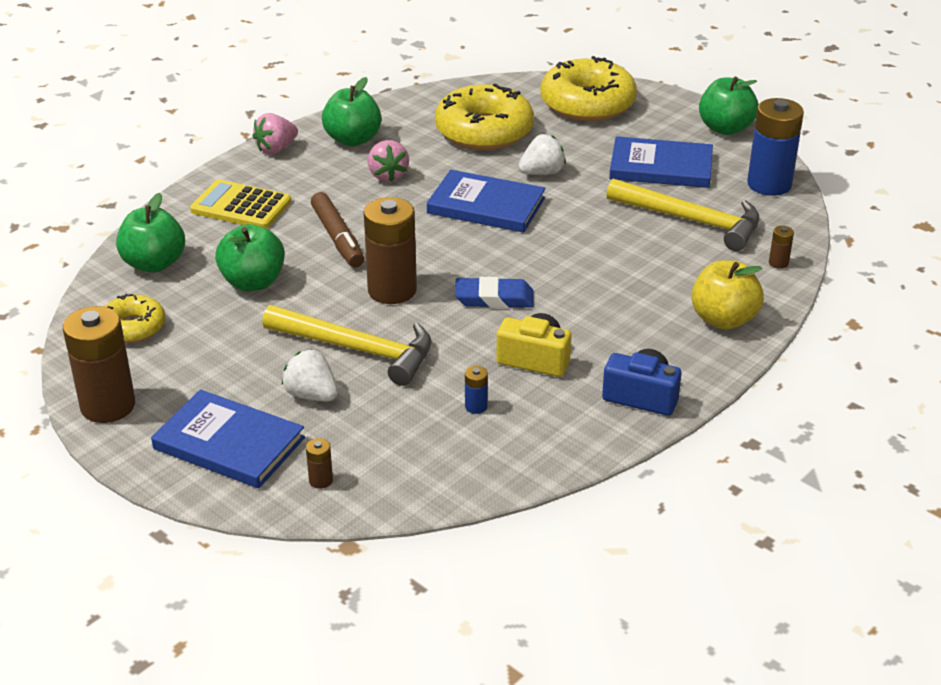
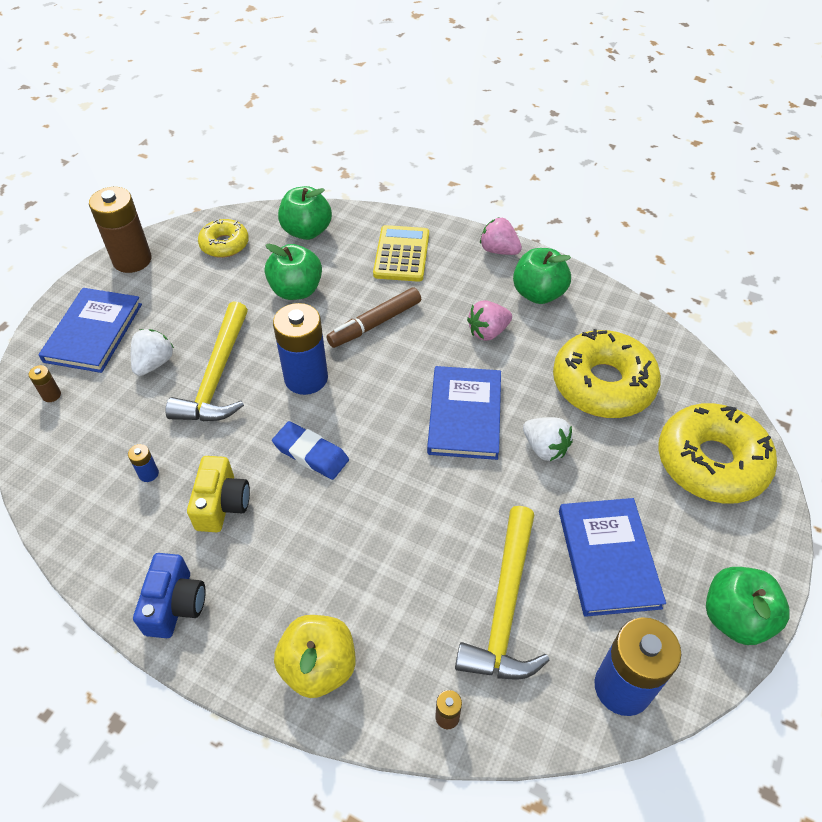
camera: 75 degrees right, 15 degrees up
brown battery [364,197,417,304] -> blue battery [273,303,328,395]
blue eraser [455,277,534,308] -> blue eraser turned 45 degrees counterclockwise [272,421,349,480]

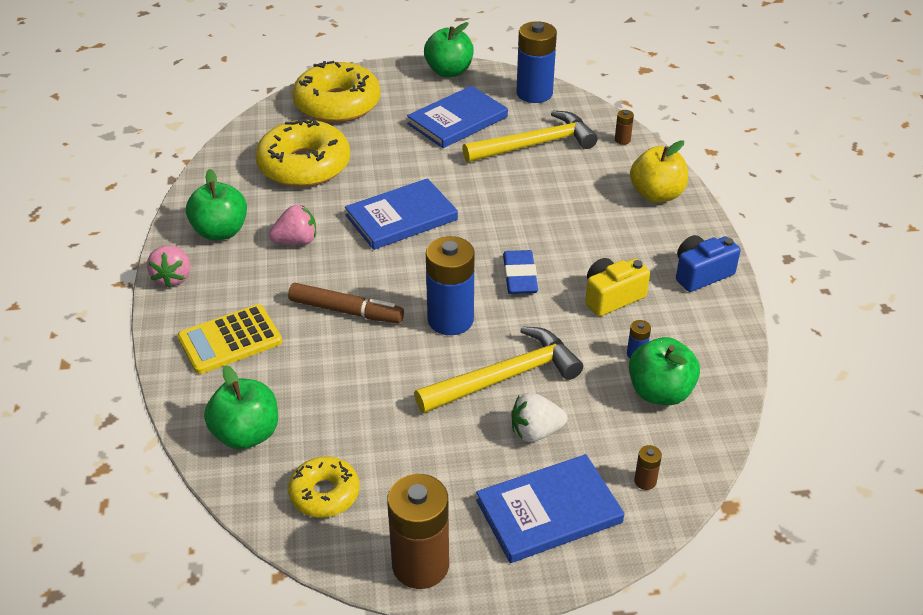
camera: 125 degrees left, 10 degrees down
green apple [265,244,322,300] -> green apple moved to [629,337,700,405]
pink strawberry [467,300,512,341] -> pink strawberry turned 45 degrees counterclockwise [269,205,316,245]
white strawberry [523,417,573,461] -> none

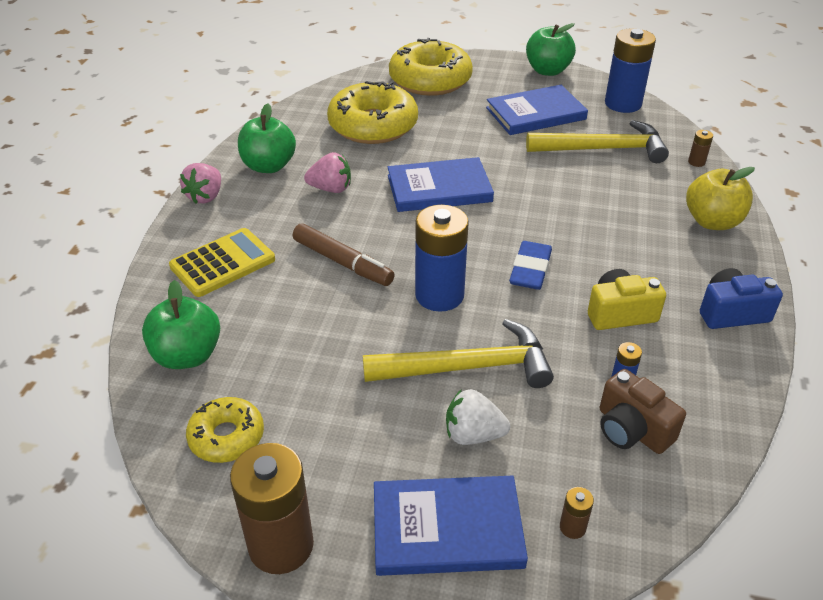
camera: 20 degrees right, 0 degrees up
yellow calculator [178,304,282,374] -> yellow calculator turned 150 degrees clockwise [169,228,275,297]
green apple [629,337,700,405] -> brown camera [600,369,686,454]

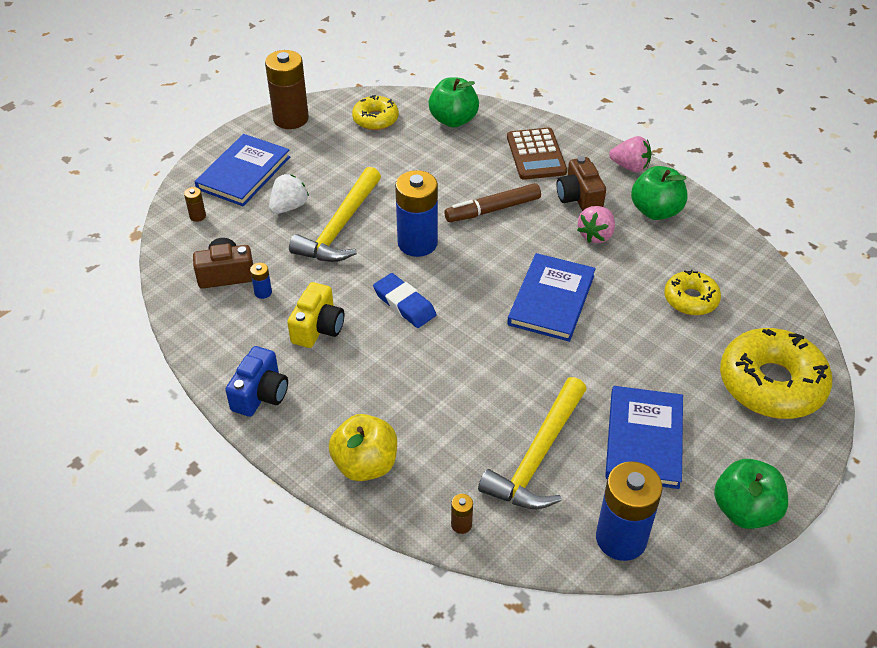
camera: 120 degrees right, 5 degrees up
yellow calculator [169,228,275,297] -> brown calculator [507,128,567,180]
pink strawberry [180,163,221,204] -> pink strawberry turned 150 degrees clockwise [609,136,651,172]
yellow donut [327,81,418,144] -> yellow donut [664,270,721,315], size x0.55
none -> brown camera [556,156,606,211]

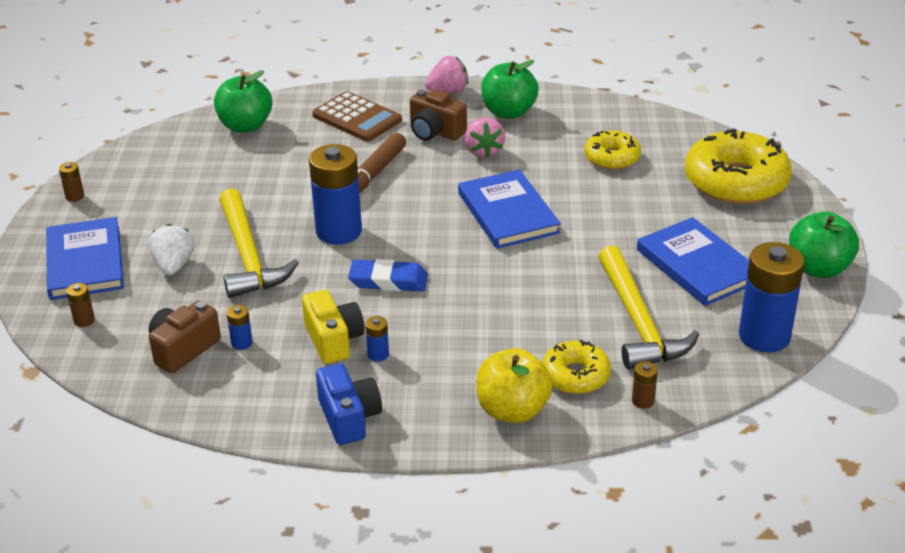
camera: 40 degrees left, 10 degrees down
brown battery [265,50,309,129] -> brown battery [59,162,84,202], size x0.42
yellow donut [352,95,399,130] -> yellow donut moved to [542,339,611,394]
none -> blue battery [365,316,389,362]

